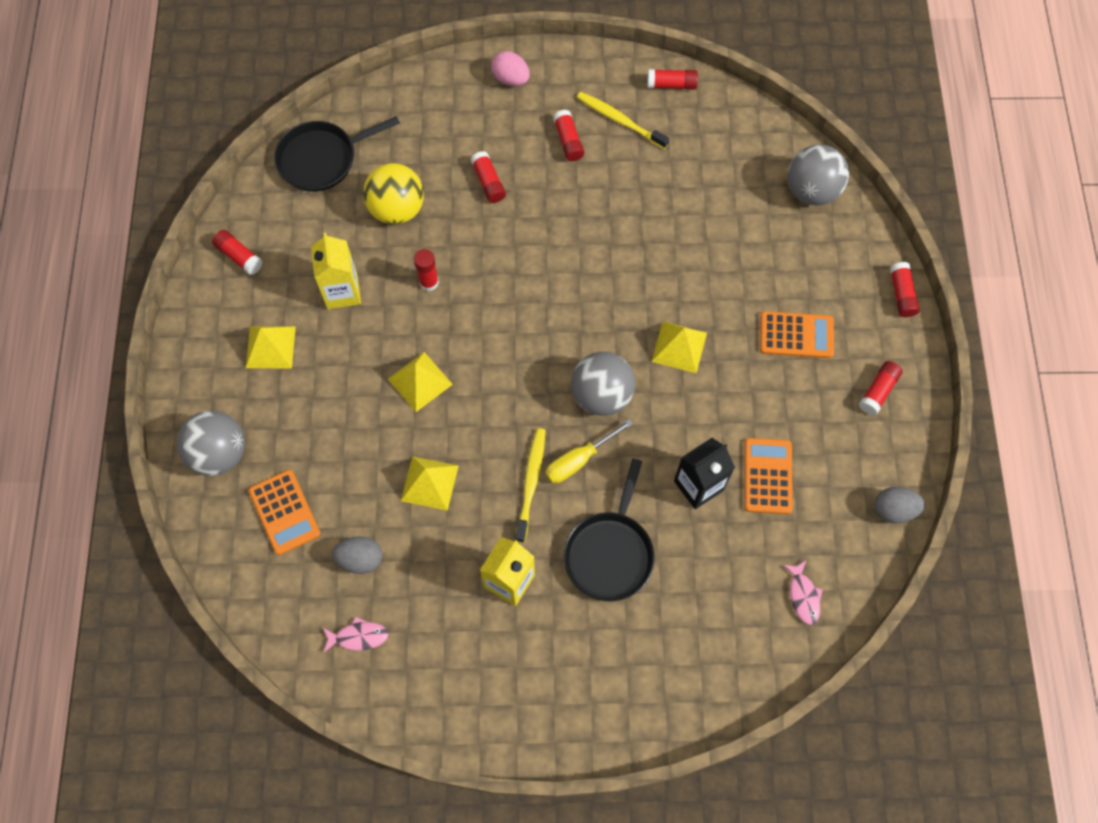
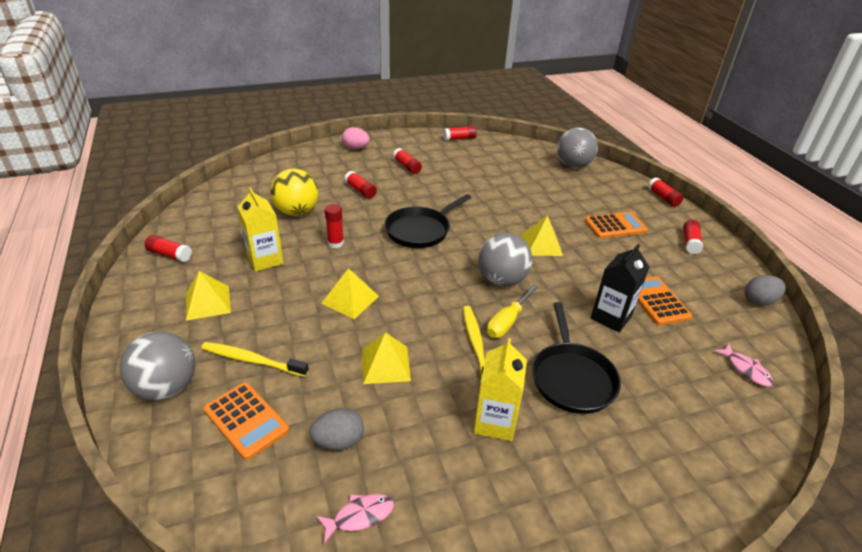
camera: 20 degrees left, 30 degrees down
black pan [274,116,400,192] -> black pan moved to [385,194,472,248]
yellow toothbrush [577,92,669,149] -> yellow toothbrush moved to [201,342,309,377]

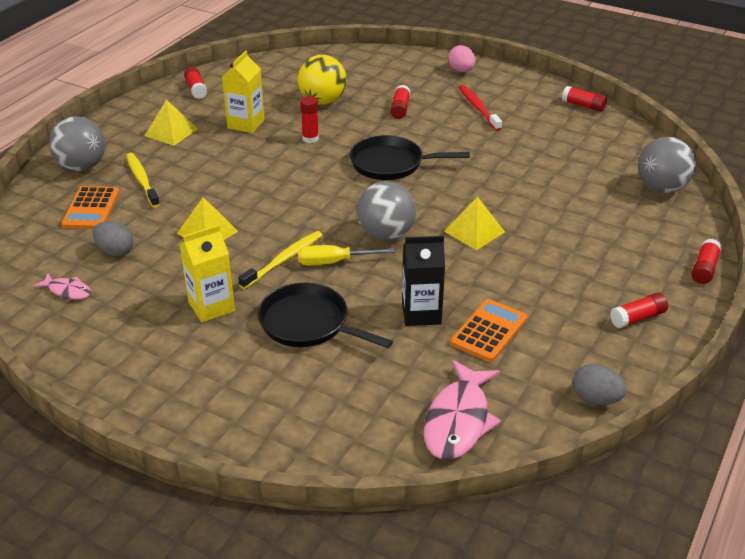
camera: 50 degrees right, 0 degrees up
yellow pyramid [321,268,379,319] -> none
red glue stick [393,148,422,174] -> red toothbrush [459,85,502,131]
black pan [532,302,621,414] -> black pan turned 75 degrees clockwise [258,283,393,348]
orange calculator [585,212,648,238] -> none
pink fish [714,343,773,386] -> pink fish [424,360,501,460], size x1.93

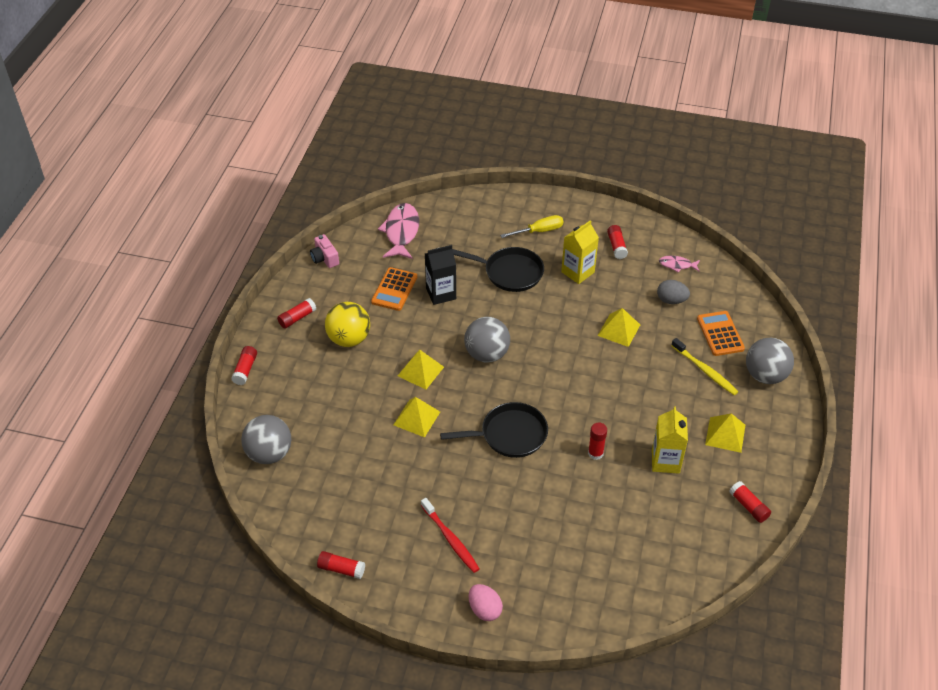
camera: 165 degrees right, 10 degrees up
yellow toothbrush [238,231,322,289] -> none
yellow ball [297,55,347,105] -> yellow ball moved to [325,302,370,347]
yellow screwdriver [298,245,395,265] -> yellow screwdriver moved to [500,215,563,238]
red glue stick [390,85,410,119] -> red glue stick moved to [607,225,628,259]
grey egg [573,364,627,405] -> pink camera [310,234,339,268]
none -> yellow pyramid [393,397,440,437]

